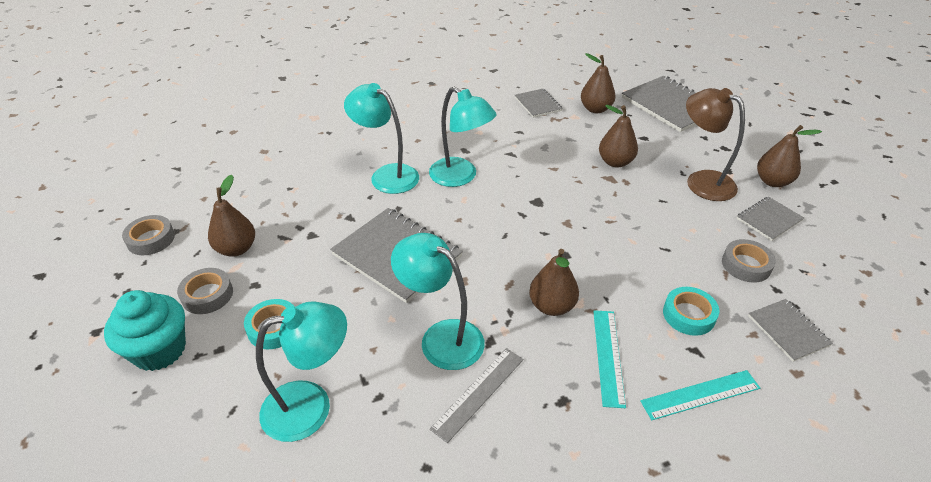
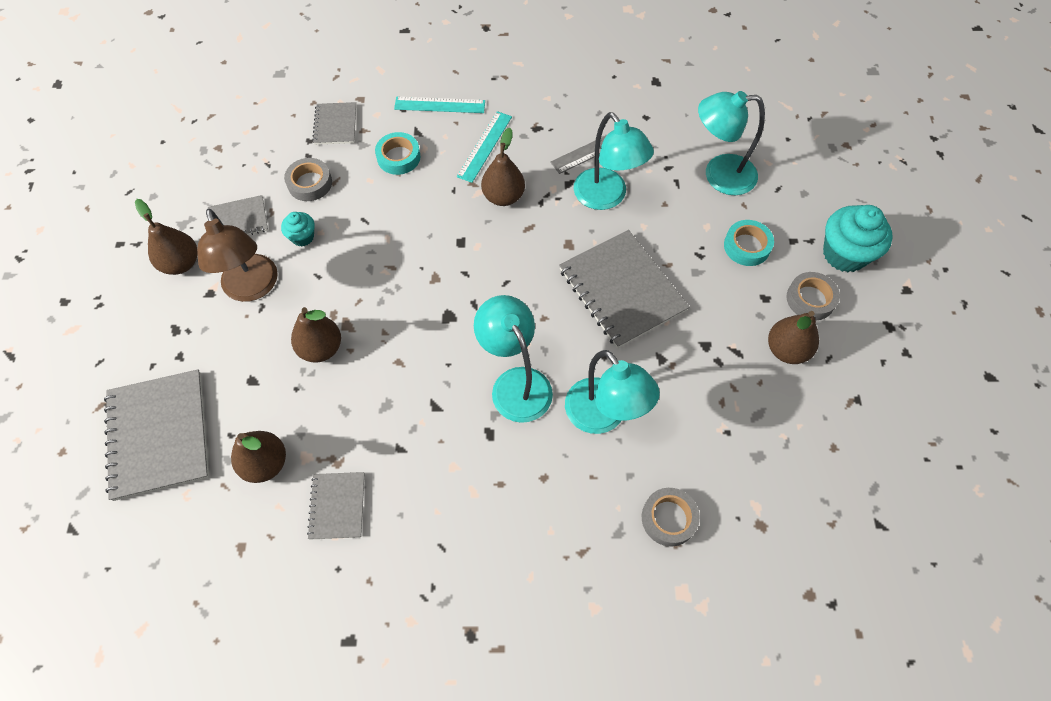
camera: 160 degrees left, 20 degrees up
grey tape [122,215,175,255] -> grey tape moved to [642,488,700,546]
none -> turquoise cupcake [281,212,315,247]

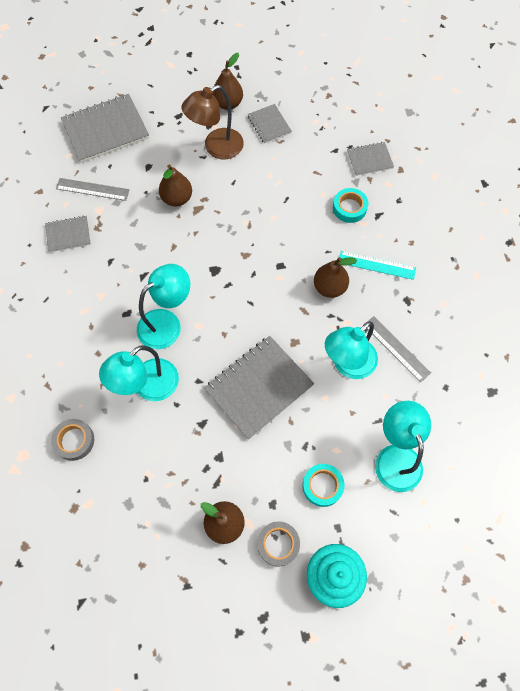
camera: 80 degrees right, 5 degrees up
brown pear [231,431,286,483] -> grey ruler [56,178,130,201]
turquoise cupcake [281,212,315,247] -> none
grey tape [284,158,332,201] -> none
turquoise ruler [394,97,485,113] -> none

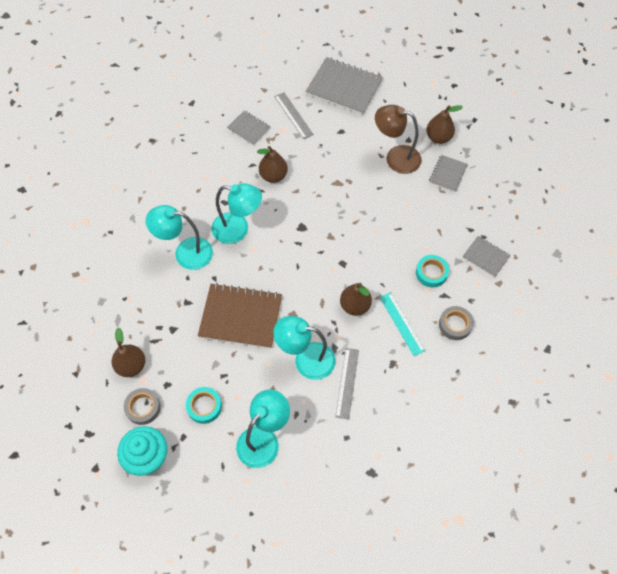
camera: 50 degrees right, 5 degrees down
grey tape [51,419,94,461] -> grey tape moved to [439,306,474,340]
brown pear [159,164,192,207] -> brown pear moved to [257,146,288,183]
grey notebook [204,336,314,440] -> brown notebook [198,283,282,349]

